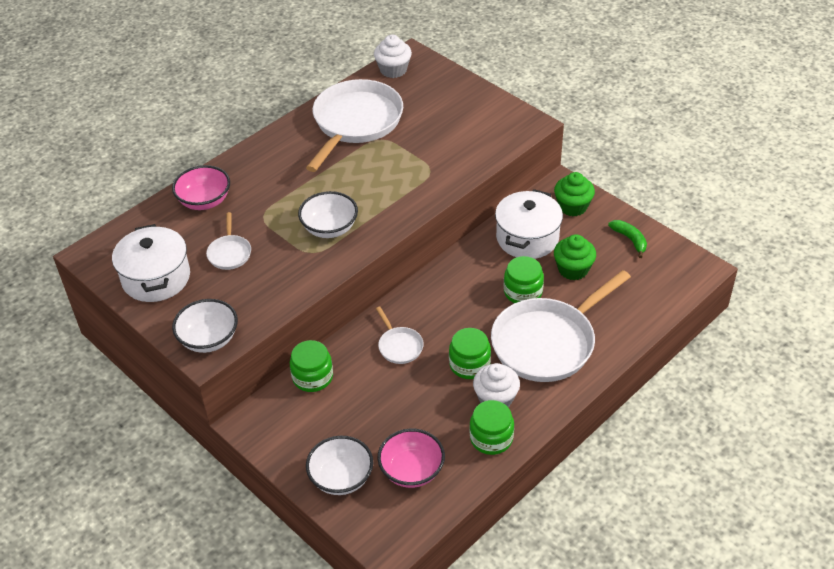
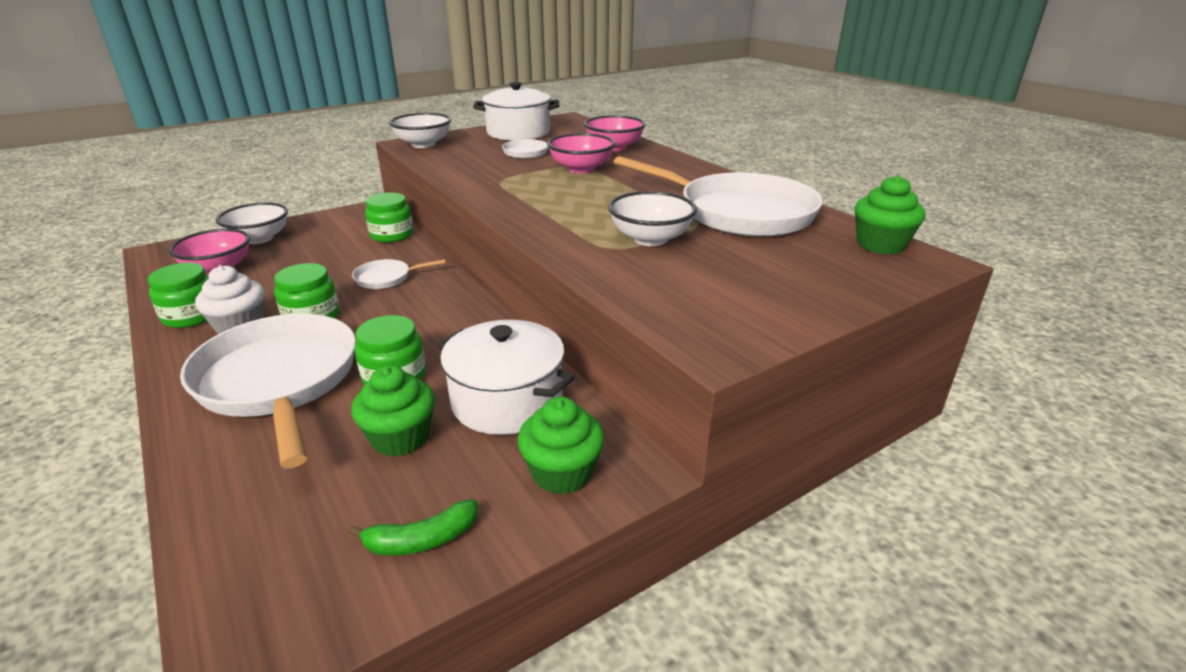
camera: 100 degrees right, 15 degrees down
white bowl [298,191,358,238] -> white bowl moved to [608,191,697,246]
white cupcake [374,35,412,78] -> green cupcake [854,175,925,255]
none -> pink bowl [547,133,615,173]

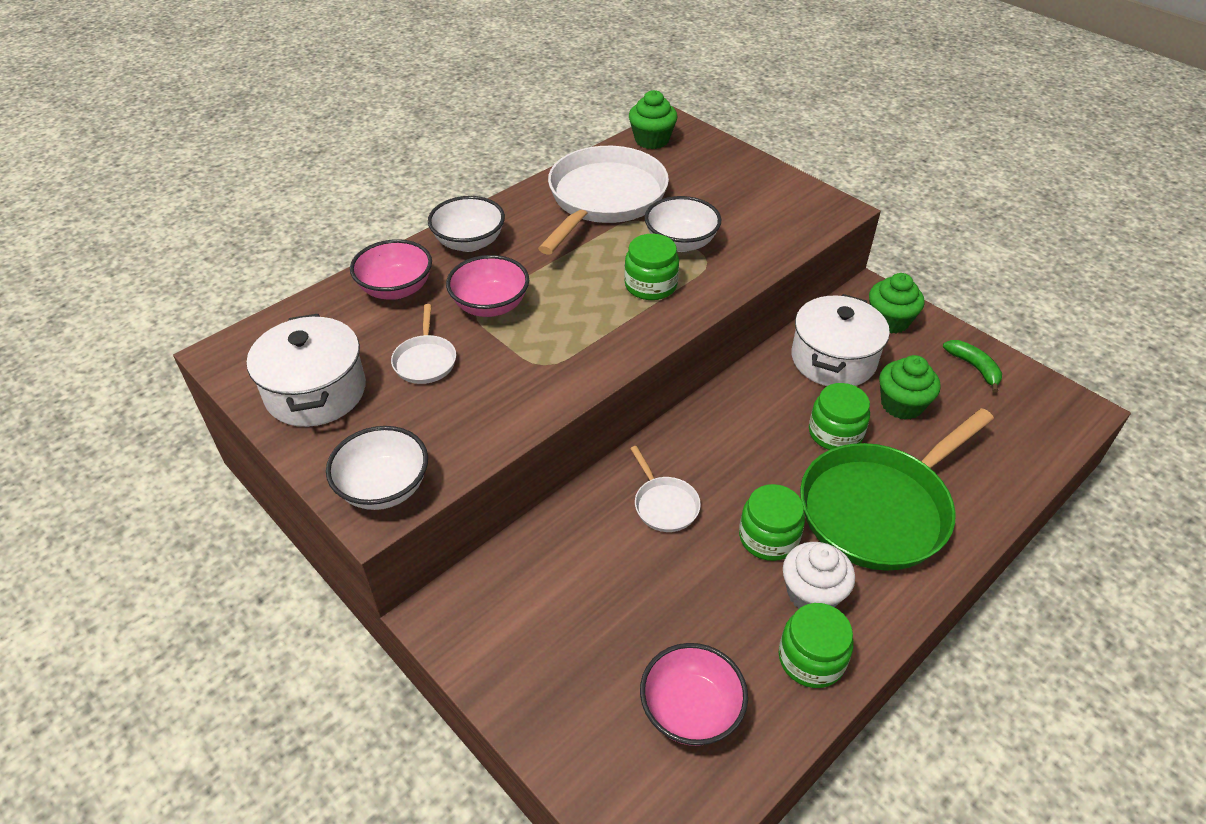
camera: 100 degrees left, 15 degrees up
white pan [180,314,356,468] -> green pan [800,408,994,571]
white bowl [216,202,288,244] -> white bowl moved to [428,196,505,252]
green jar [365,193,413,242] -> green jar moved to [624,234,679,300]

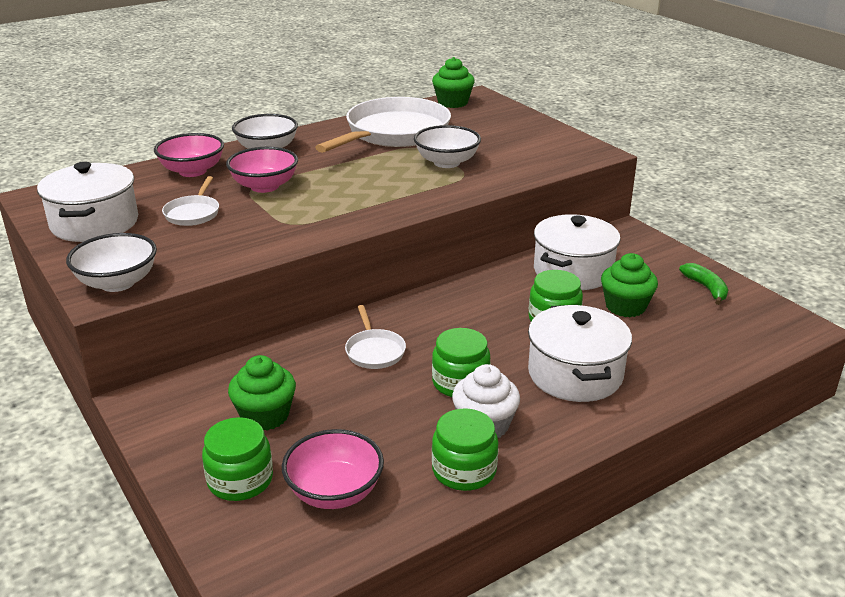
camera: 10 degrees right, 15 degrees down
green jar [624,234,679,300] -> green jar moved to [202,417,273,501]
green pan [800,408,994,571] -> white pot [528,305,632,402]
green cupcake [869,273,925,334] -> green cupcake moved to [228,355,296,431]

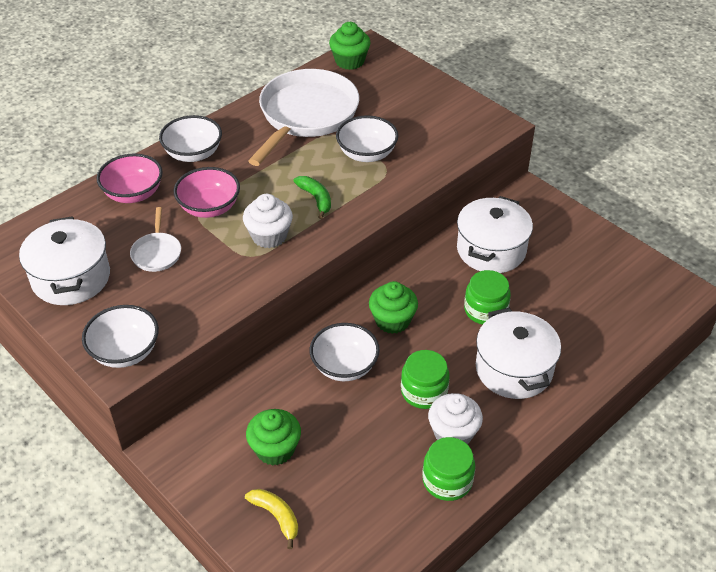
camera: 10 degrees left, 15 degrees up
green jar [202,417,273,501] -> yellow banana [245,489,298,549]
pink bowl [282,429,384,509] -> none
white pan [345,305,406,369] -> white bowl [310,323,380,381]
green cupcake [601,253,658,317] -> green cupcake moved to [369,281,418,334]
green banana [679,263,728,305] -> green banana moved to [294,176,331,219]
none -> white cupcake [243,194,293,248]

